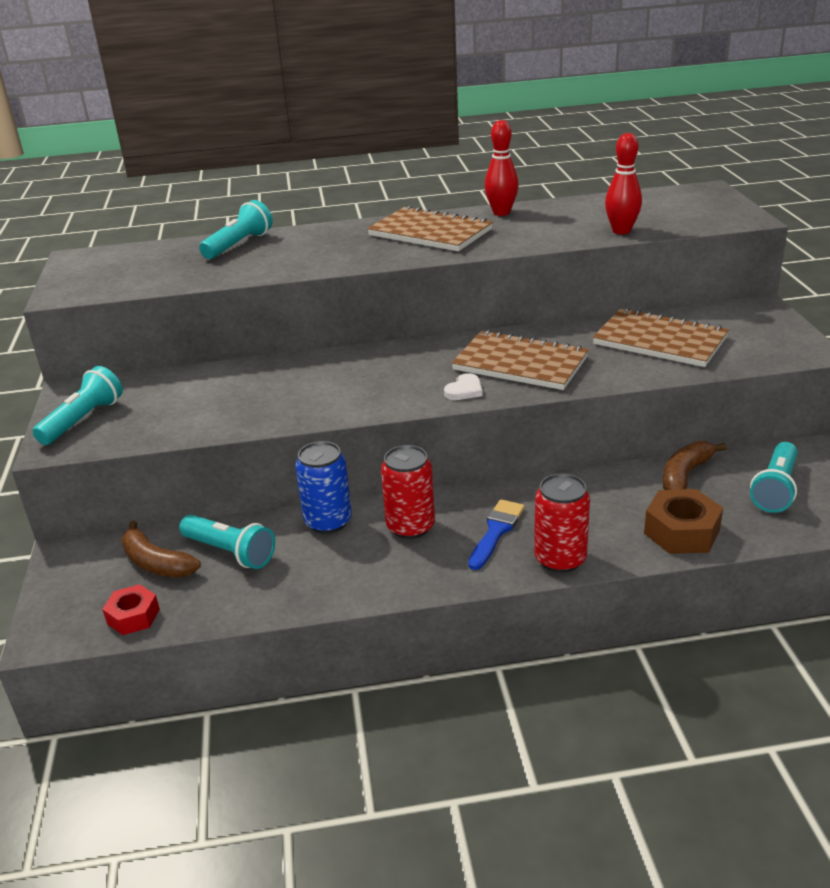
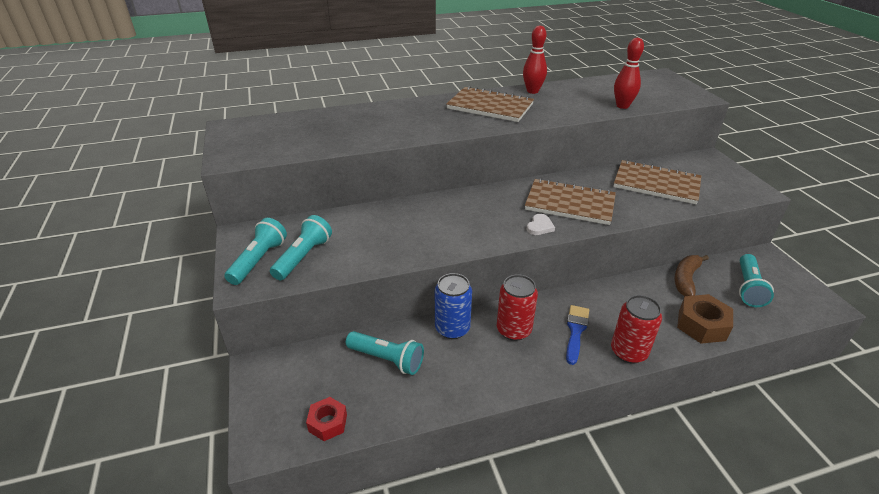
camera: 10 degrees left, 5 degrees up
brown banana [121,521,201,578] -> none
turquoise flashlight [199,200,273,259] -> turquoise flashlight moved to [270,215,332,280]

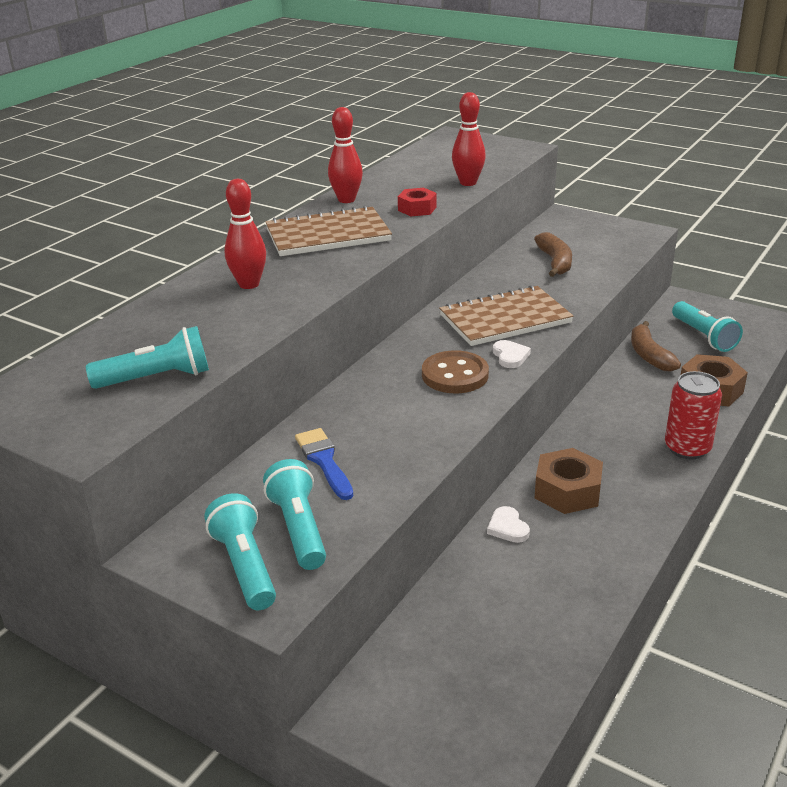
camera: 40 degrees left, 5 degrees down
red nut [306,397,347,441] -> red nut moved to [398,188,437,216]
turquoise flashlight [346,331,424,375] -> turquoise flashlight moved to [86,326,209,389]
blue can [435,273,472,339] -> white heart [487,506,530,543]
red can [497,274,538,341] -> brown nut [535,448,603,514]
blue brush [566,305,589,365] -> blue brush moved to [295,428,353,500]
brown notebook [613,160,701,204] -> brown banana [534,232,572,277]
none -> red bowling pin [224,179,266,289]
none -> brown button [422,350,489,393]

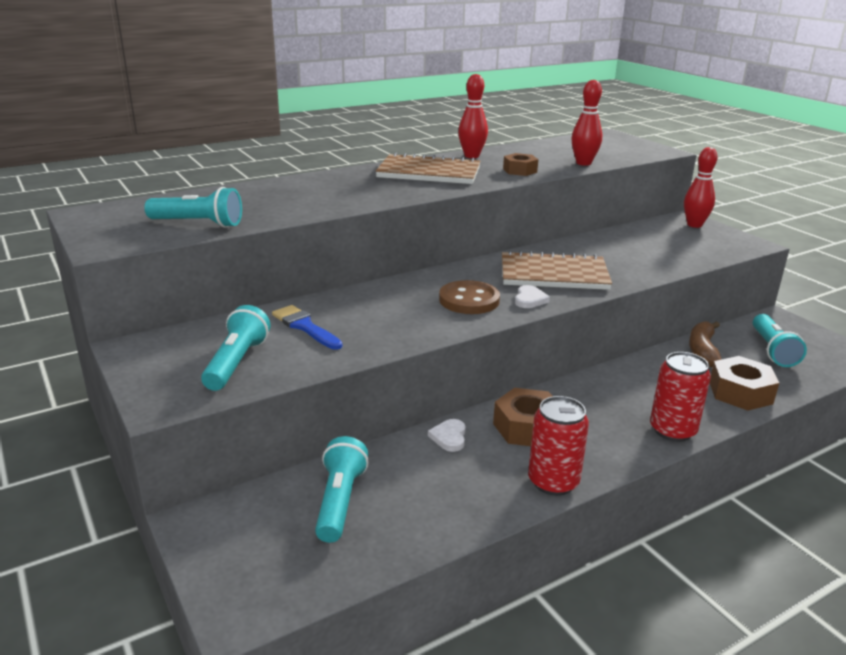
camera: 25 degrees right, 5 degrees down
turquoise flashlight [204,493,276,610] -> turquoise flashlight moved to [315,436,369,543]
red bowling pin [224,179,266,289] -> red bowling pin moved to [684,147,718,228]
blue brush [295,428,353,500] -> blue brush turned 45 degrees counterclockwise [272,305,342,350]
red nut [398,188,437,216] -> brown nut [503,153,538,176]
brown banana [534,232,572,277] -> none
none -> red can [528,396,589,496]

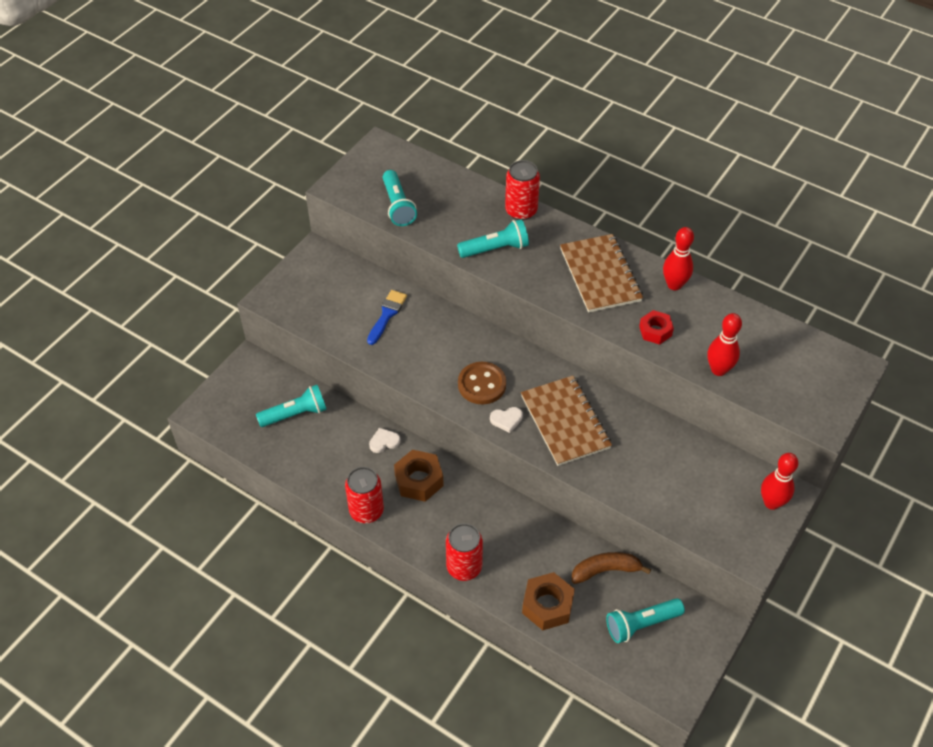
camera: 65 degrees right, 25 degrees up
turquoise flashlight [201,305,270,391] -> turquoise flashlight moved to [457,219,529,258]
brown nut [503,153,538,176] -> red nut [639,310,674,344]
none -> red can [505,160,540,220]

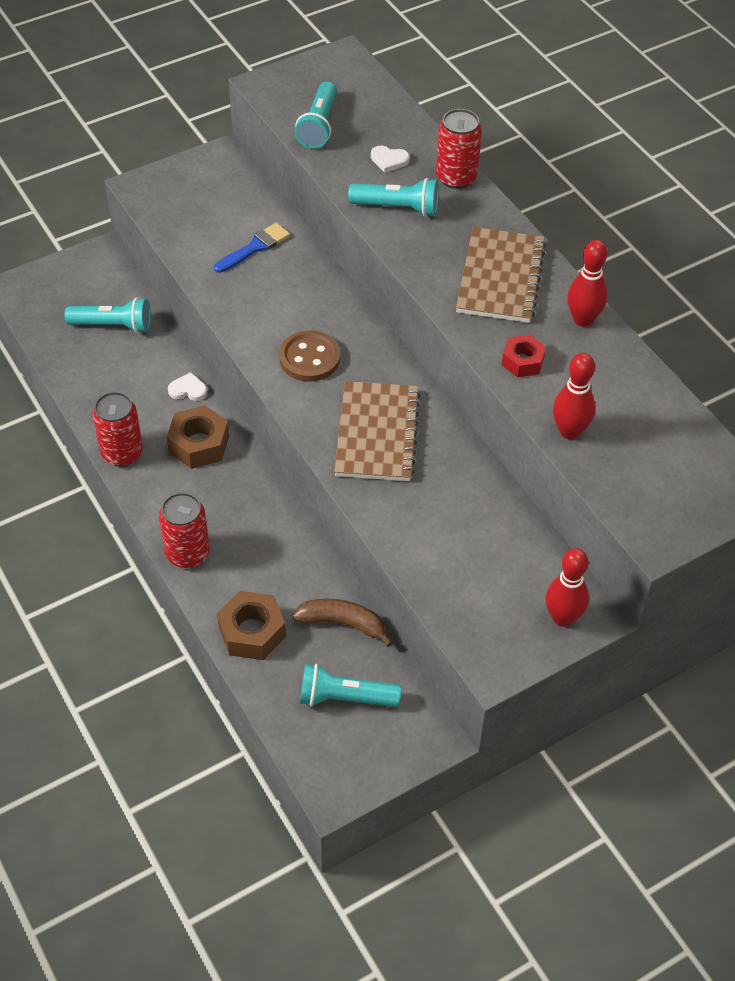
camera: 25 degrees right, 0 degrees up
white heart [490,407,523,433] -> white heart moved to [371,146,410,173]

